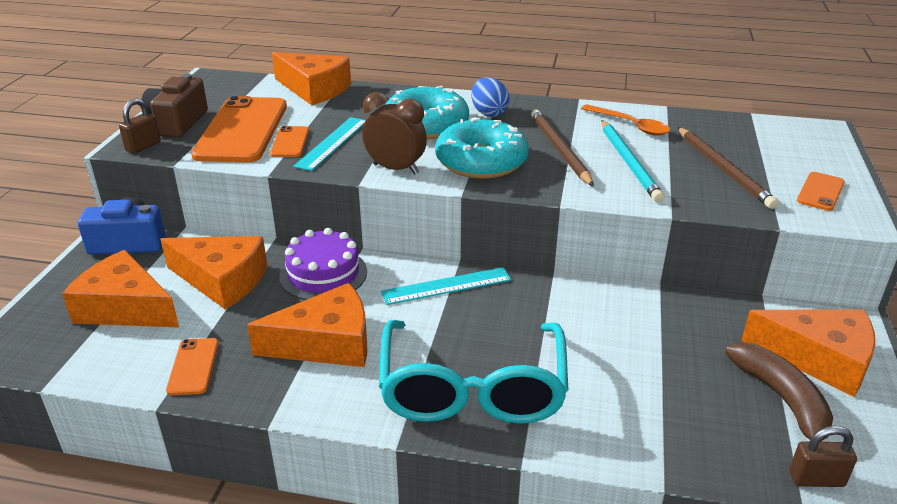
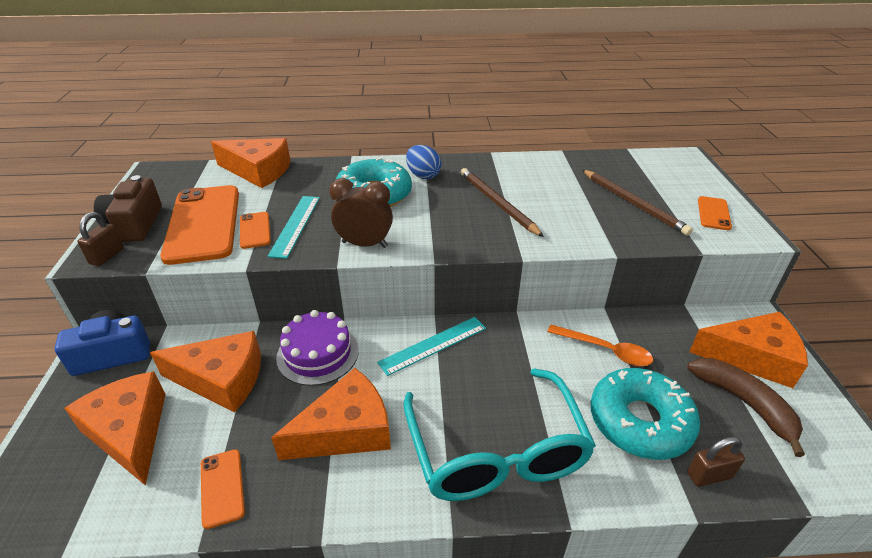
camera: 15 degrees left, 5 degrees up
orange cheese [62,250,179,328] -> orange cheese turned 45 degrees clockwise [64,371,165,486]
turquoise donut [435,117,529,179] -> turquoise donut moved to [591,368,700,460]
orange spoon [581,104,670,136] -> orange spoon moved to [547,324,653,366]
turquoise pencil [602,120,664,202] -> none
brown padlock [789,426,857,487] -> brown padlock moved to [687,436,745,487]

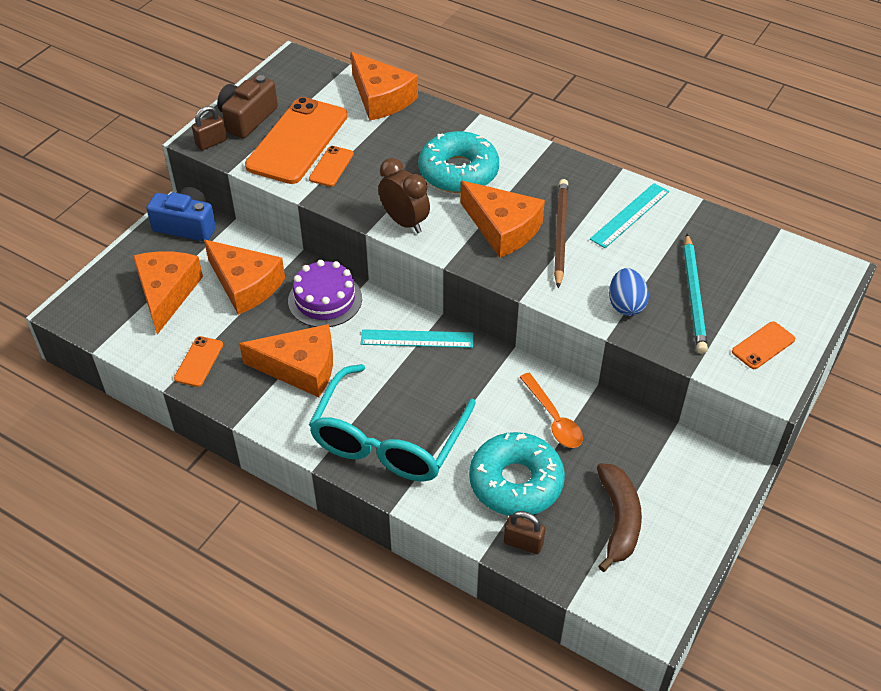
camera: 35 degrees right, 10 degrees up
turquoise ruler [268,196,320,259] -> turquoise ruler moved to [590,183,669,248]
blue egg [406,145,442,179] -> blue egg moved to [609,268,649,316]
brown pencil [582,170,693,236] -> turquoise pencil [684,234,708,354]
orange cheese [689,312,808,388] -> orange cheese moved to [460,180,545,258]

